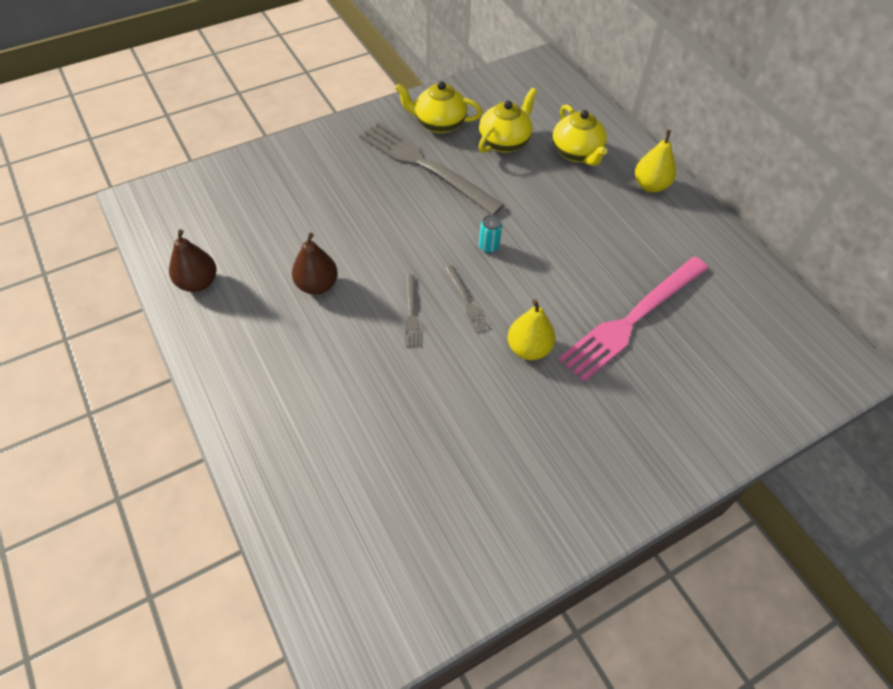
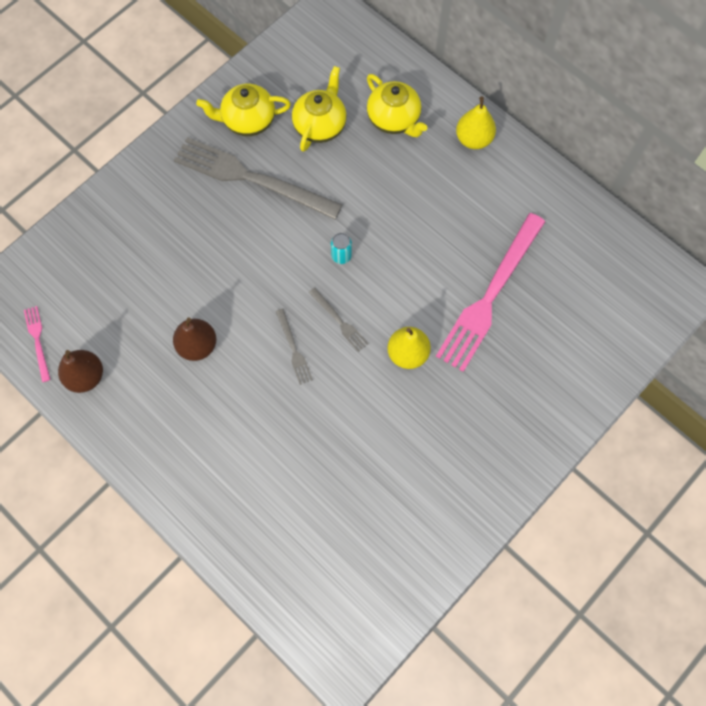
camera: 15 degrees left, 15 degrees up
none -> pink fork [24,306,51,382]

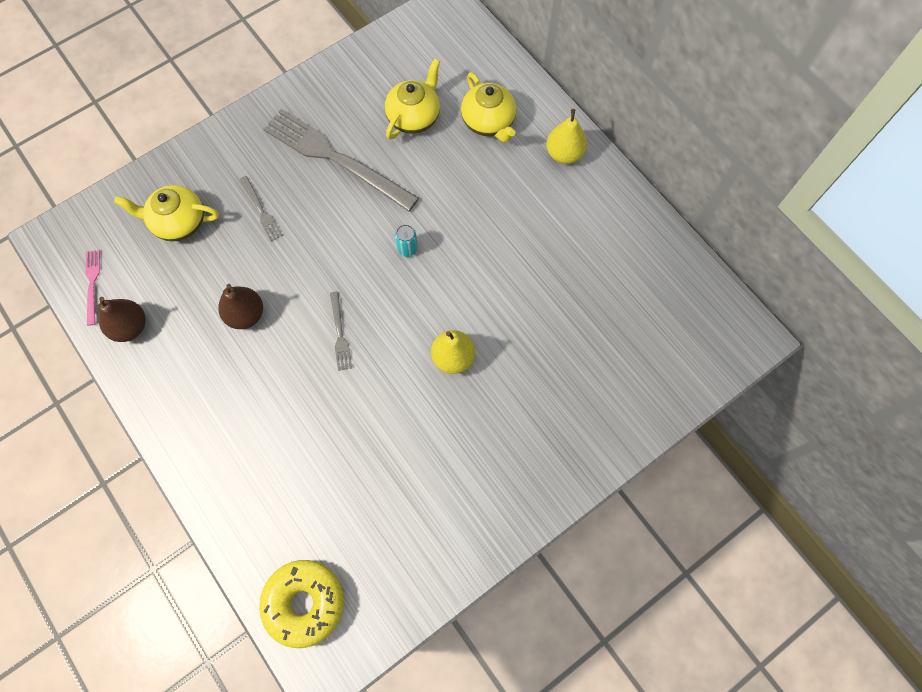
camera: 10 degrees right, 0 degrees up
yellow teapot [196,84,291,136] -> yellow teapot moved to [114,185,219,241]
grey fork [309,288,369,352] -> grey fork moved to [239,176,283,241]
pink fork [436,213,545,372] -> none
none -> yellow donut [259,560,344,648]

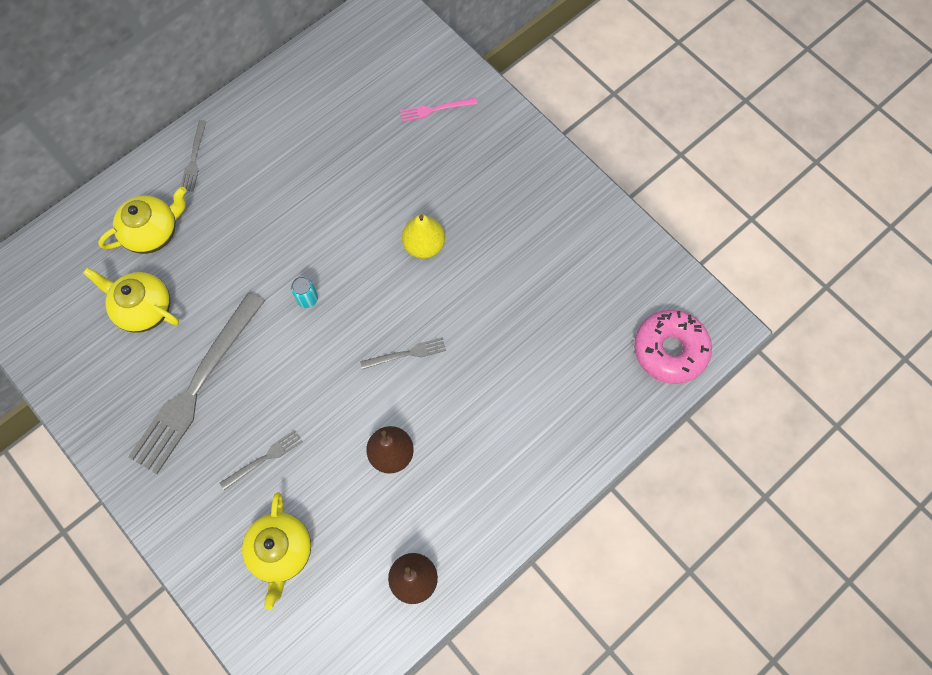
camera: 95 degrees left, 0 degrees up
pink fork [85,250,100,326] -> pink fork moved to [400,97,478,122]
yellow donut [259,560,344,648] -> pink donut [634,310,712,384]
yellow pear [546,109,587,164] -> grey fork [181,120,207,192]

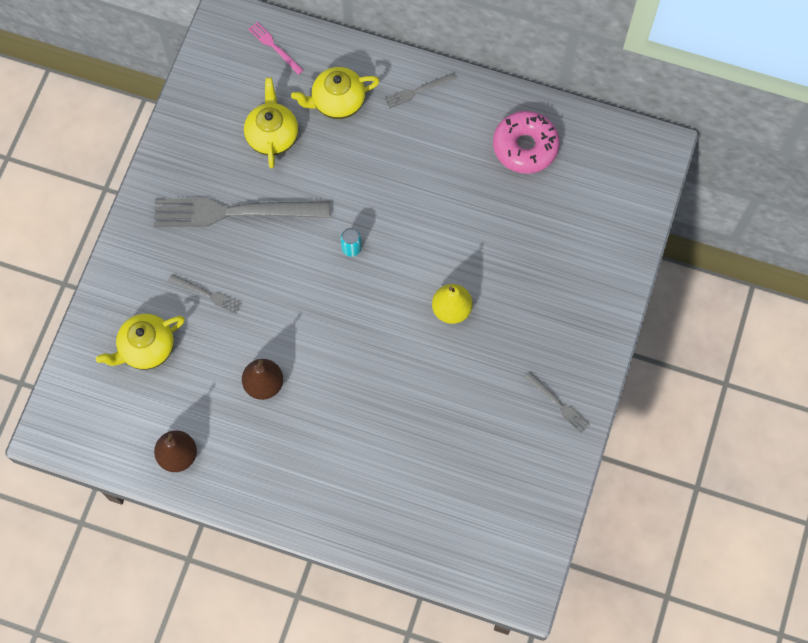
camera: 60 degrees right, 0 degrees up
yellow teapot [98,187,187,254] -> yellow teapot turned 135 degrees clockwise [291,67,380,119]
grey fork [360,337,446,370] -> grey fork moved to [525,372,590,433]
pink fork [400,97,478,122] -> pink fork moved to [248,22,304,75]
pink donut [634,310,712,384] -> pink donut moved to [493,111,560,174]

